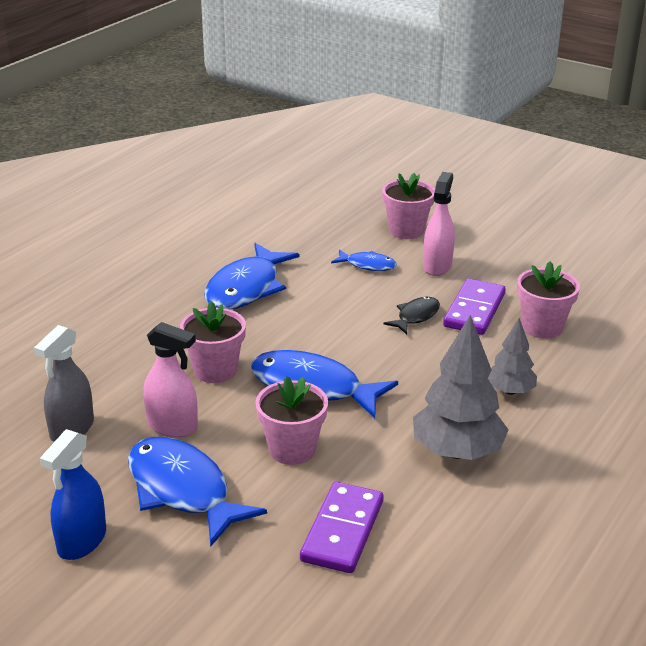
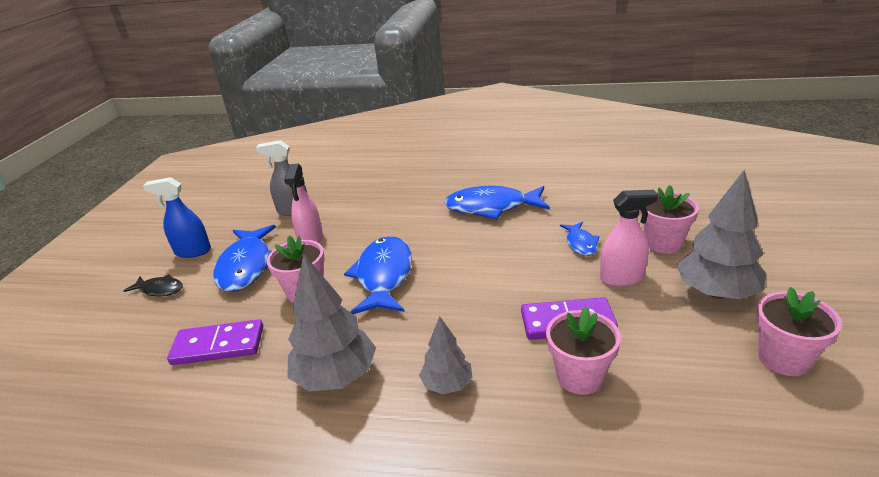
camera: 70 degrees right, 0 degrees up
blue fish [128,437,267,547] -> blue fish turned 150 degrees clockwise [213,225,276,292]
pink flower pot [180,301,246,383] -> pink flower pot moved to [756,287,842,376]
black fish [383,296,440,334] -> black fish moved to [123,274,183,296]
none -> grey tree [677,169,766,299]

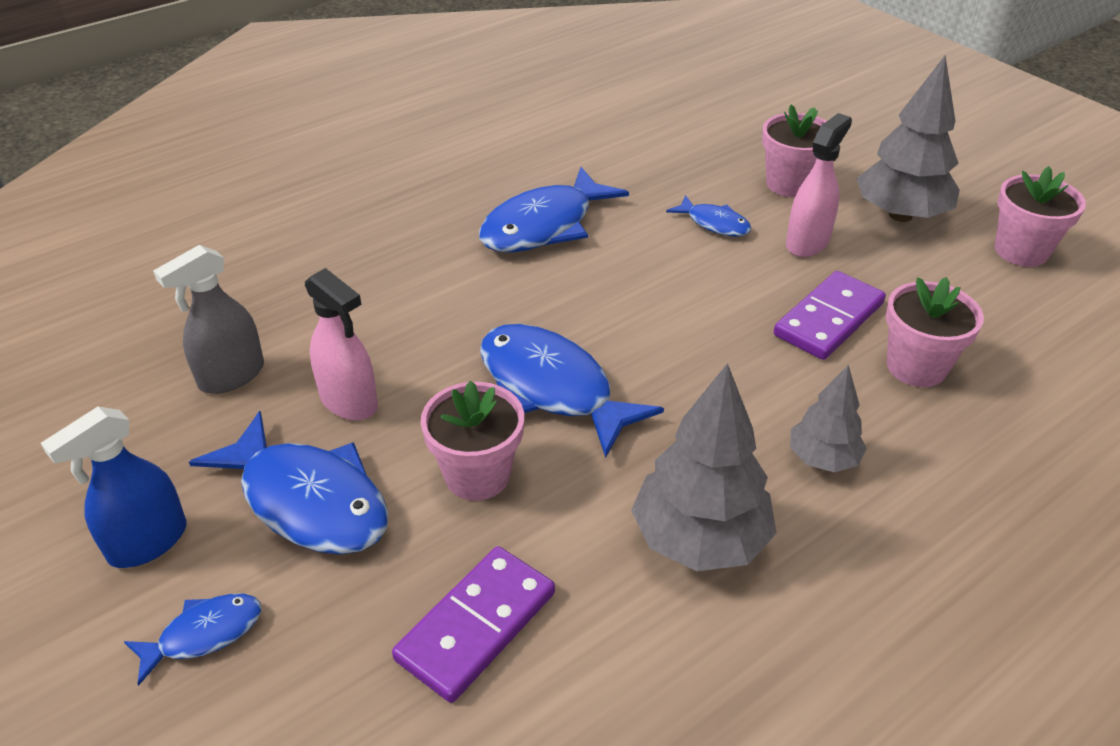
camera: 50 degrees left, 10 degrees up
black fish [123,274,183,296] -> blue fish [124,594,262,686]

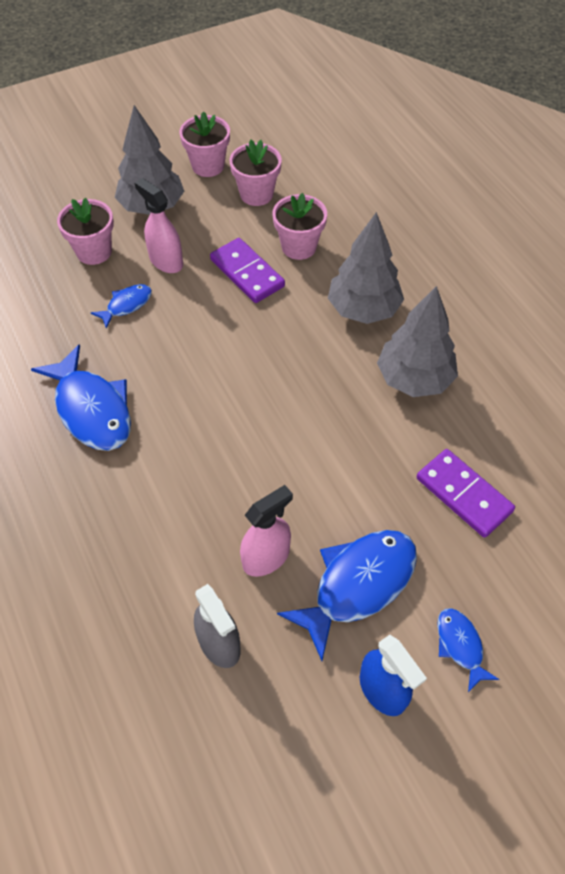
camera: 80 degrees left, 15 degrees up
pink flower pot [421,381,524,501] -> pink flower pot moved to [230,140,282,206]
blue fish [480,324,664,458] -> none
grey tree [790,365,867,472] -> grey tree [328,212,404,324], size x1.73

